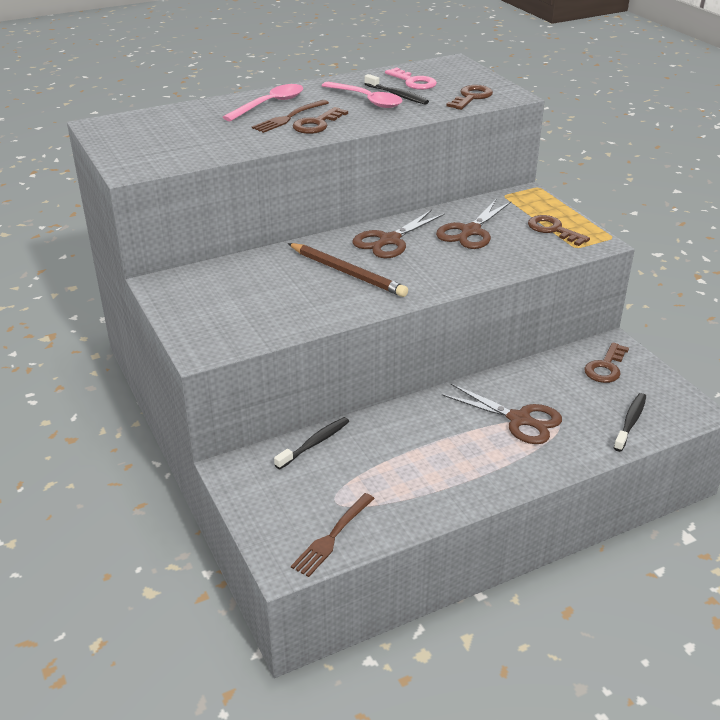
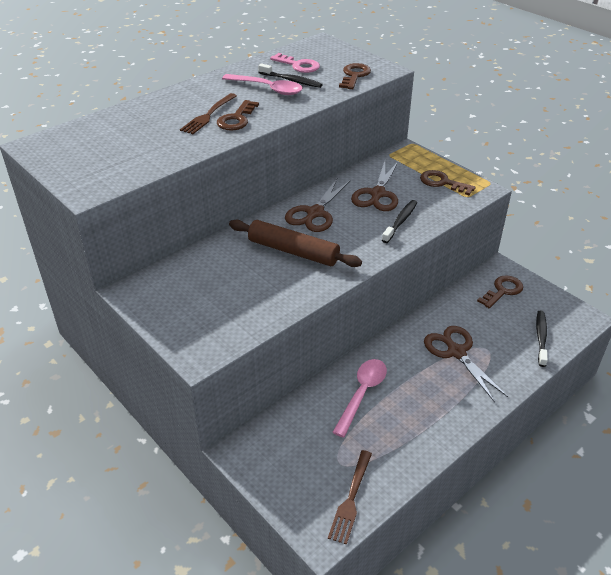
camera: 15 degrees left, 5 degrees up
pink spoon [223,84,303,121] -> pink spoon moved to [332,359,387,438]
black toothbrush [274,417,349,469] -> black toothbrush moved to [382,200,417,243]
brown pencil [288,243,408,297] -> brown rolling pin [229,220,362,267]
brown scissors [442,384,562,444] -> brown scissors turned 135 degrees counterclockwise [424,326,508,402]
brown key [584,342,629,383] -> brown key turned 150 degrees counterclockwise [477,275,523,309]

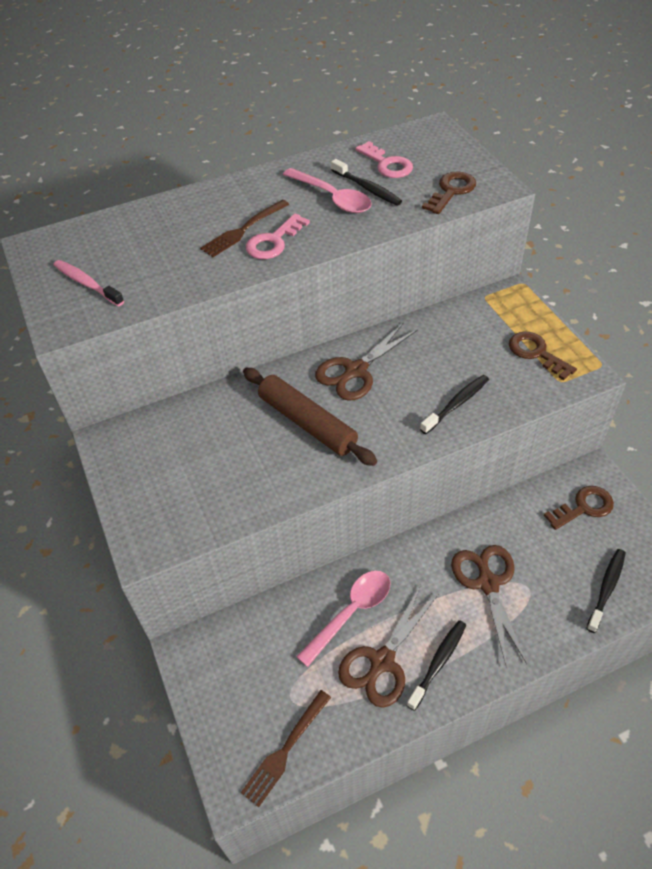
camera: 20 degrees right, 10 degrees up
brown key [217,100,259,131] -> pink key [246,213,310,259]
brown scissors [351,161,399,211] -> brown scissors moved to [338,585,438,708]
none -> pink toothbrush [54,260,124,307]
none -> black toothbrush [407,620,466,711]

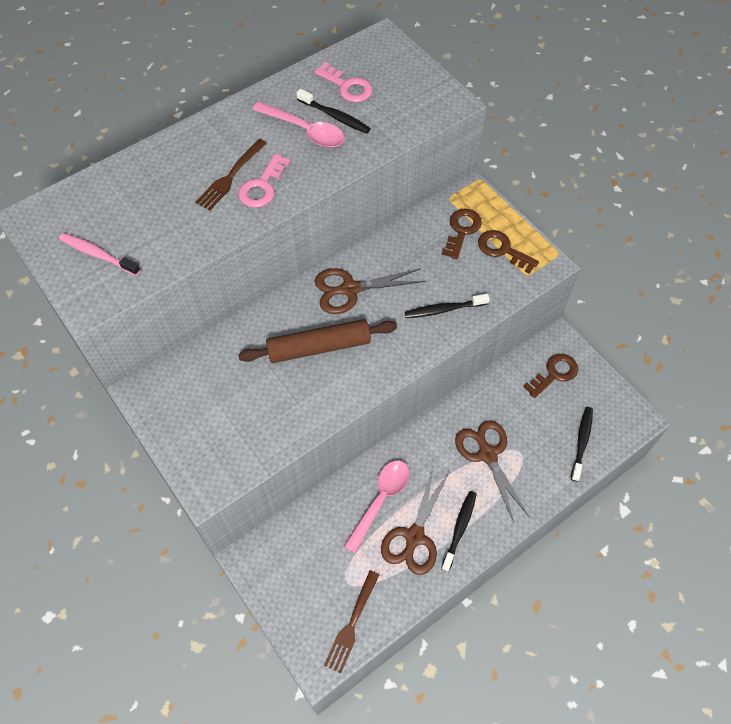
camera: 15 degrees left, 10 degrees up
brown rolling pin [243,368,377,466] -> brown rolling pin turned 45 degrees counterclockwise [238,319,397,363]
brown scissors [315,322,418,401] -> brown scissors turned 45 degrees clockwise [315,268,425,314]
black toothbrush [420,375,489,434] -> black toothbrush turned 135 degrees counterclockwise [405,294,490,318]
brown key [422,171,476,214] -> brown key moved to [442,209,482,260]

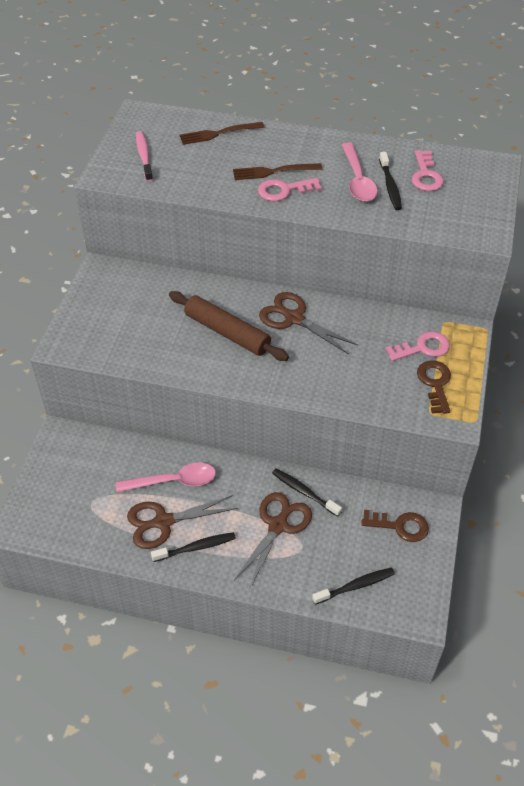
camera: 50 degrees right, 10 degrees down
brown fork [324,570,379,673] -> brown fork moved to [180,122,264,145]
black toothbrush [405,294,490,318] -> black toothbrush moved to [272,469,342,517]
brown key [442,209,482,260] -> pink key [386,331,450,361]

